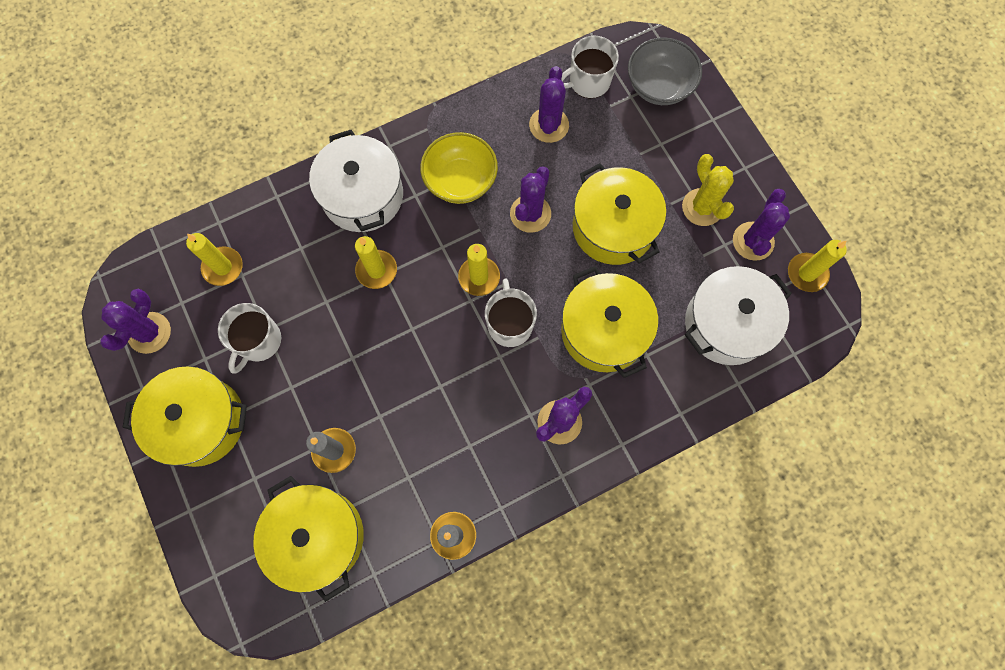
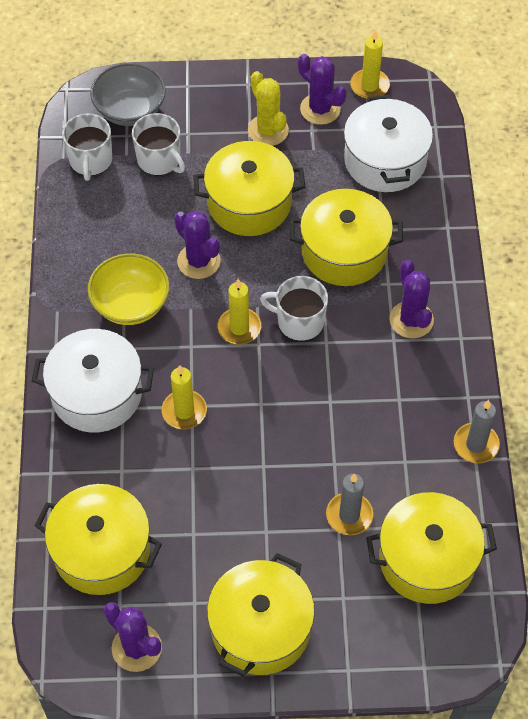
camera: 65 degrees left, 15 degrees down
yellow candle [186,233,243,286] -> yellow pot [35,484,162,595]
white mug [218,303,281,373] -> white mug moved to [132,113,185,176]
purple cactus [529,66,569,143] -> none
yellow cactus [682,154,734,226] -> yellow cactus turned 60 degrees clockwise [248,71,289,146]

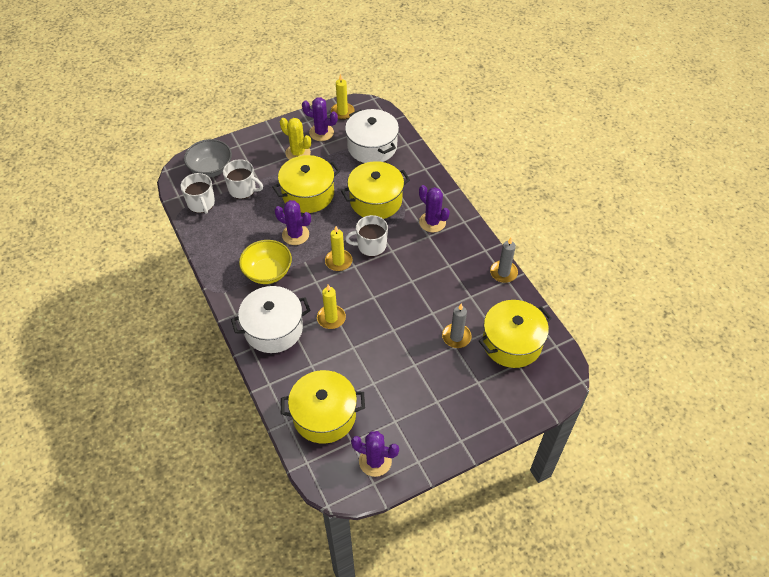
camera: 25 degrees left, 5 degrees down
yellow pot [207,553,315,677] -> none

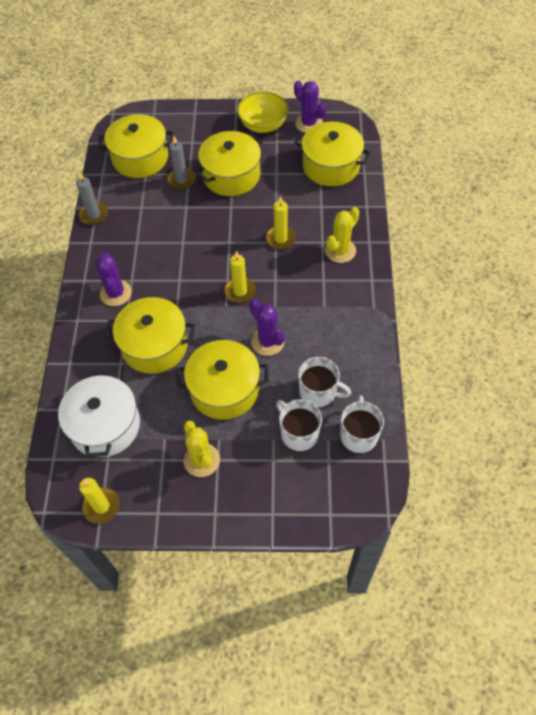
camera: 150 degrees left, 5 degrees up
grey bowl [184,139,232,177] -> none
white pot [231,286,311,353] -> yellow cactus [325,207,359,263]
yellow bowl [239,240,292,284] -> yellow bowl moved to [237,91,289,133]
purple cactus [302,97,338,141] -> none
white mug [345,215,388,256] -> white mug moved to [298,357,351,407]
none -> yellow pot [196,131,263,196]

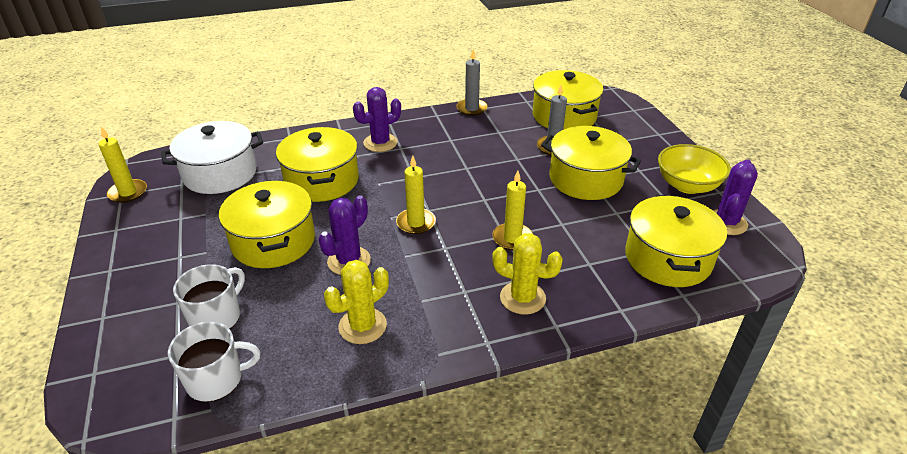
camera: 70 degrees right, 20 degrees down
yellow cactus [184,421,220,477] -> yellow cactus moved to [324,260,389,344]
white mug [298,357,351,407] -> none

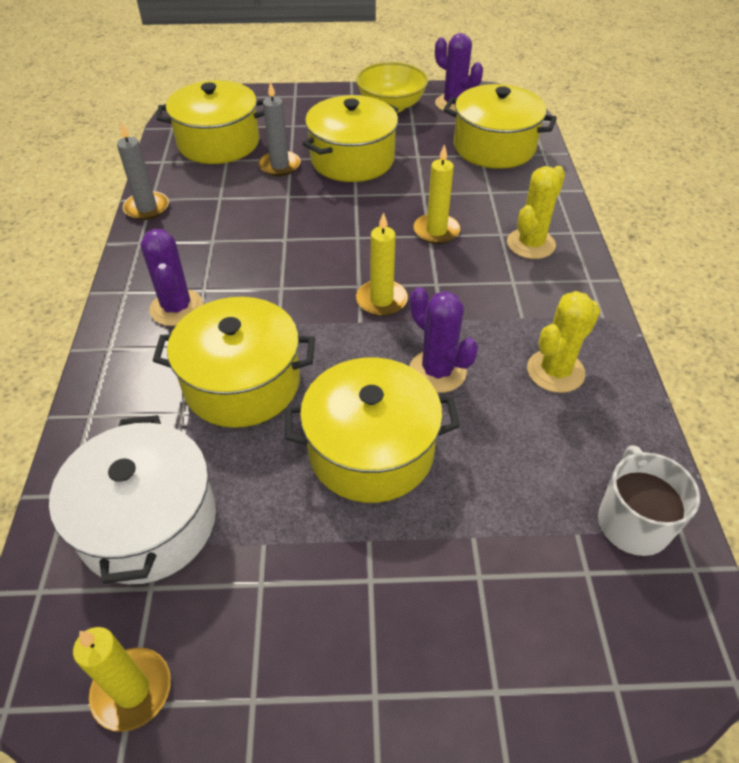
camera: 75 degrees left, 10 degrees up
white mug [173,264,245,329] -> none
yellow cactus [324,260,389,344] -> yellow cactus turned 75 degrees clockwise [527,291,601,393]

